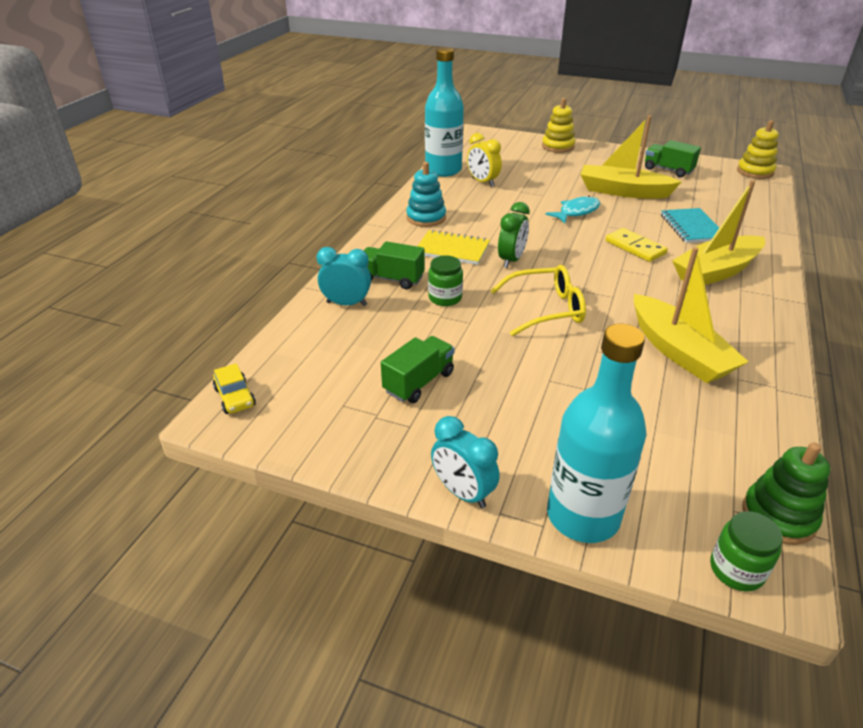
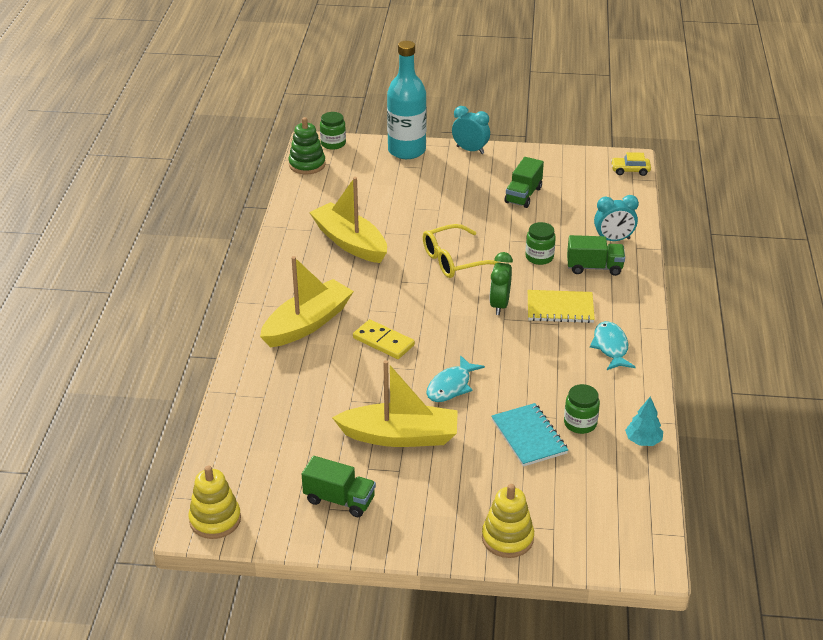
camera: 165 degrees right, 0 degrees up
yellow car [213,363,256,414] -> yellow car turned 45 degrees counterclockwise [611,152,651,176]
turquoise stacking toy [406,162,446,227] -> turquoise fish [590,321,636,370]
turquoise bottle [425,47,464,177] -> turquoise tree [625,397,663,446]
yellow clock [467,133,502,187] -> green jar [564,384,600,434]
turquoise notebook [661,208,719,243] -> turquoise notebook moved to [491,403,568,467]

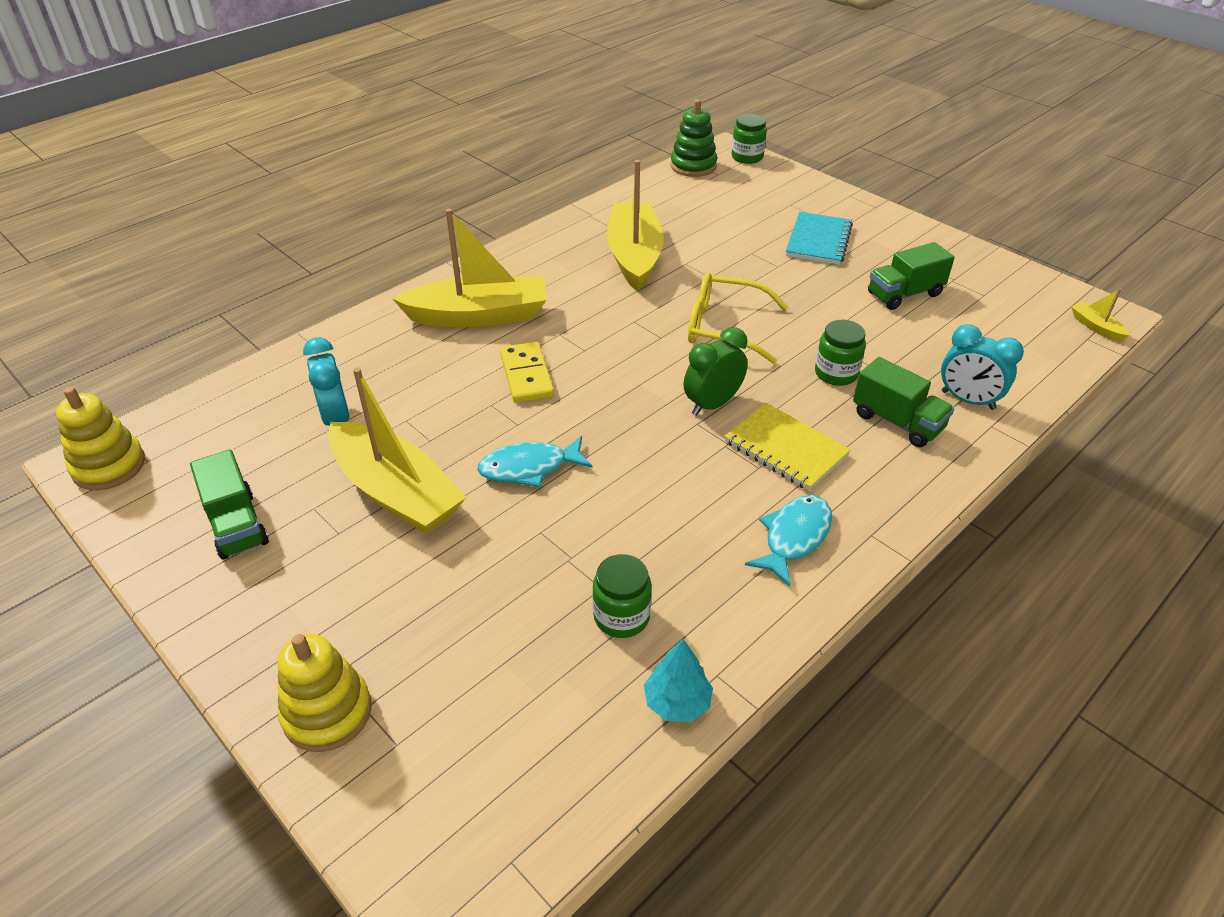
camera: 40 degrees right, 5 degrees up
turquoise bottle [387,41,427,159] -> none
turquoise clock [452,106,490,154] -> turquoise clock moved to [303,337,350,426]
turquoise notebook [491,403,568,467] -> turquoise notebook moved to [786,212,853,265]
yellow car [611,152,651,176] -> yellow boat [1071,288,1129,342]

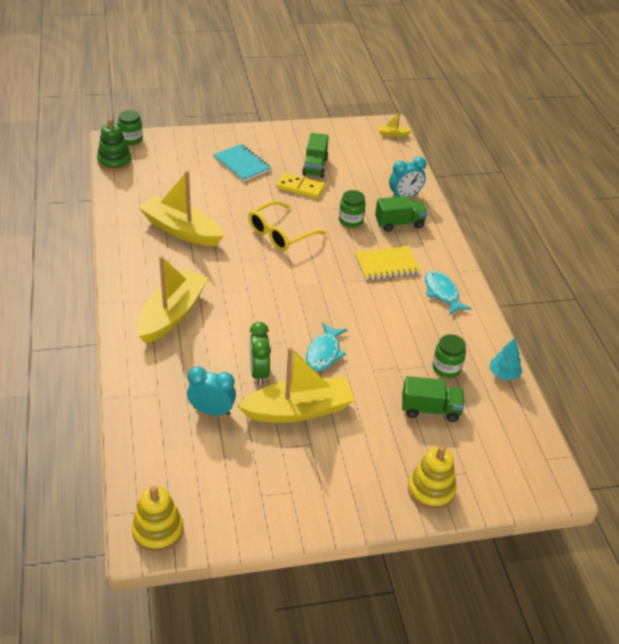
camera: 60 degrees left, 0 degrees up
green truck [190,450,269,560] -> green truck moved to [402,376,464,422]
yellow domino [500,342,554,403] -> yellow domino moved to [276,173,325,199]
green clock [684,327,748,416] -> green clock moved to [249,322,271,385]

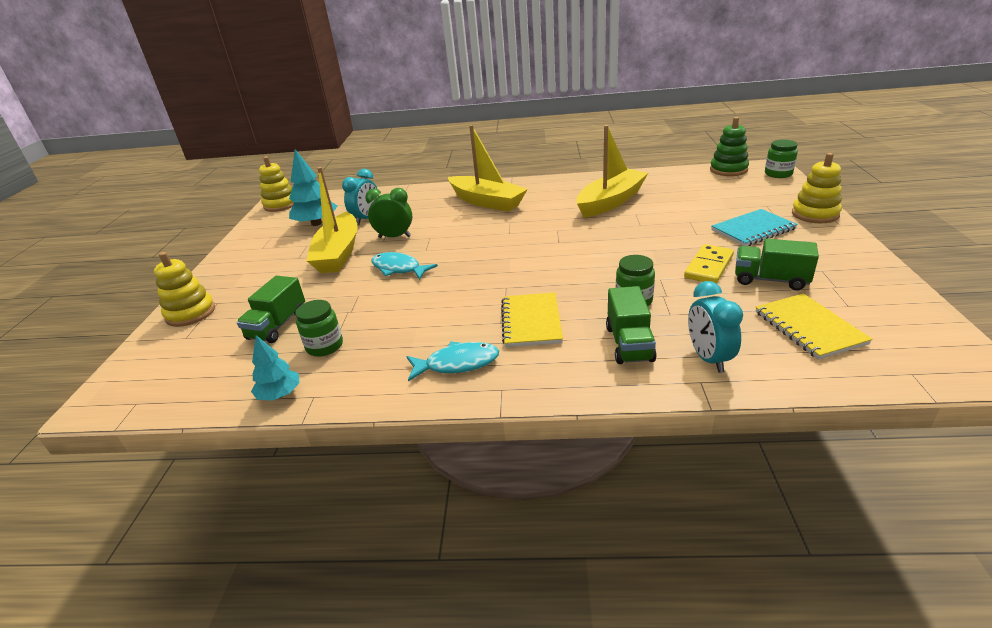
camera: 110 degrees right, 10 degrees down
yellow glasses [248,201,326,251] -> none
yellow boat [379,111,412,137] -> none
none -> turquoise tree [289,149,337,226]
none -> yellow notebook [755,293,873,360]
none -> yellow stacking toy [792,153,842,223]

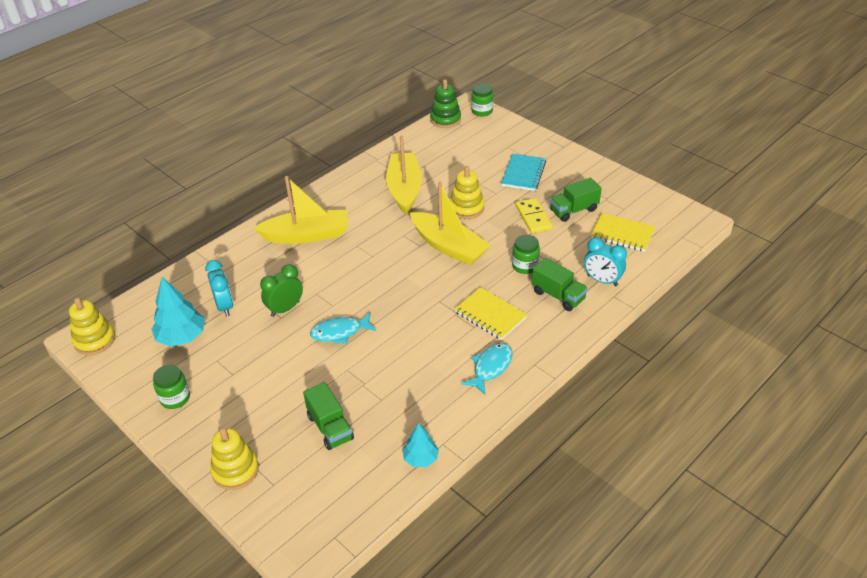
camera: 50 degrees left, 10 degrees up
green jar [295,300,343,357] -> green jar moved to [153,365,190,409]
yellow boat [307,167,358,273] -> yellow boat moved to [410,181,491,265]
yellow stacking toy [792,153,842,223] -> yellow stacking toy moved to [450,166,484,219]

